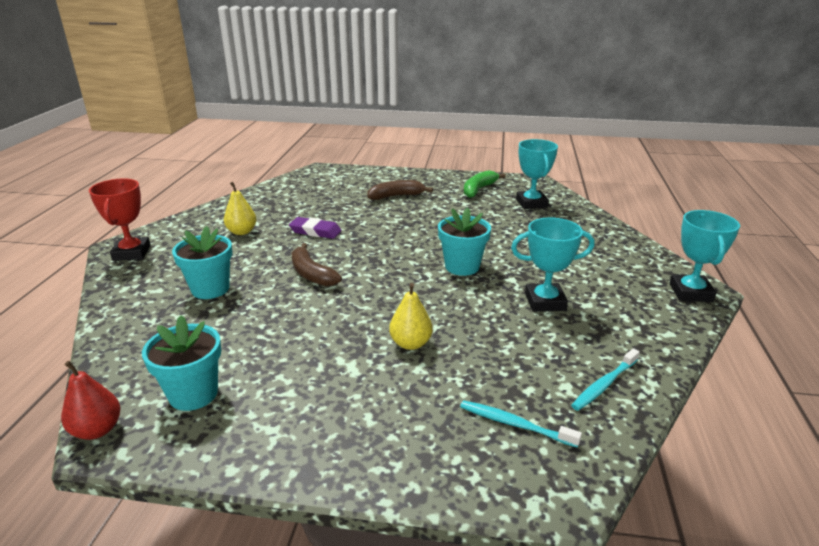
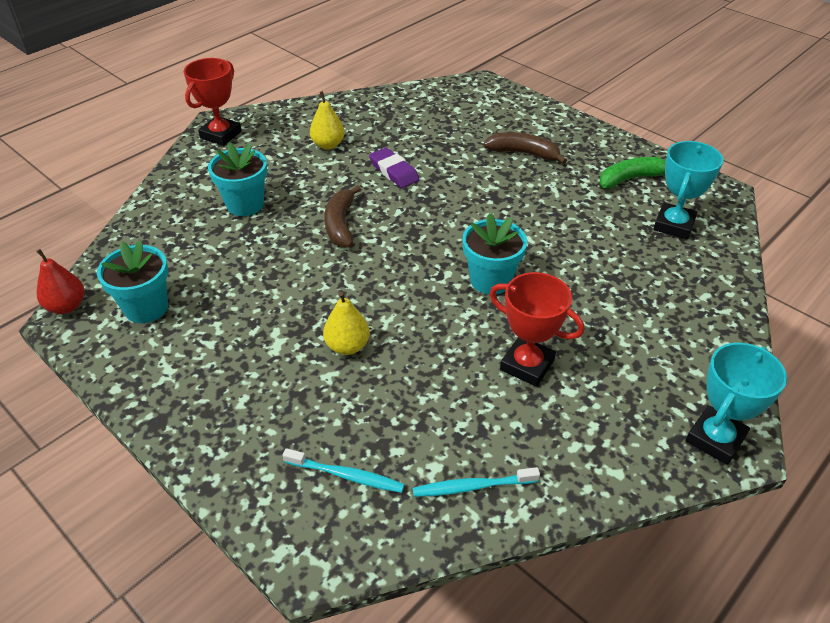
camera: 35 degrees right, 15 degrees up
turquoise toothbrush [460,400,582,448] -> turquoise toothbrush turned 135 degrees clockwise [283,448,405,493]
turquoise trophy [511,217,595,312] -> red trophy [490,272,584,387]

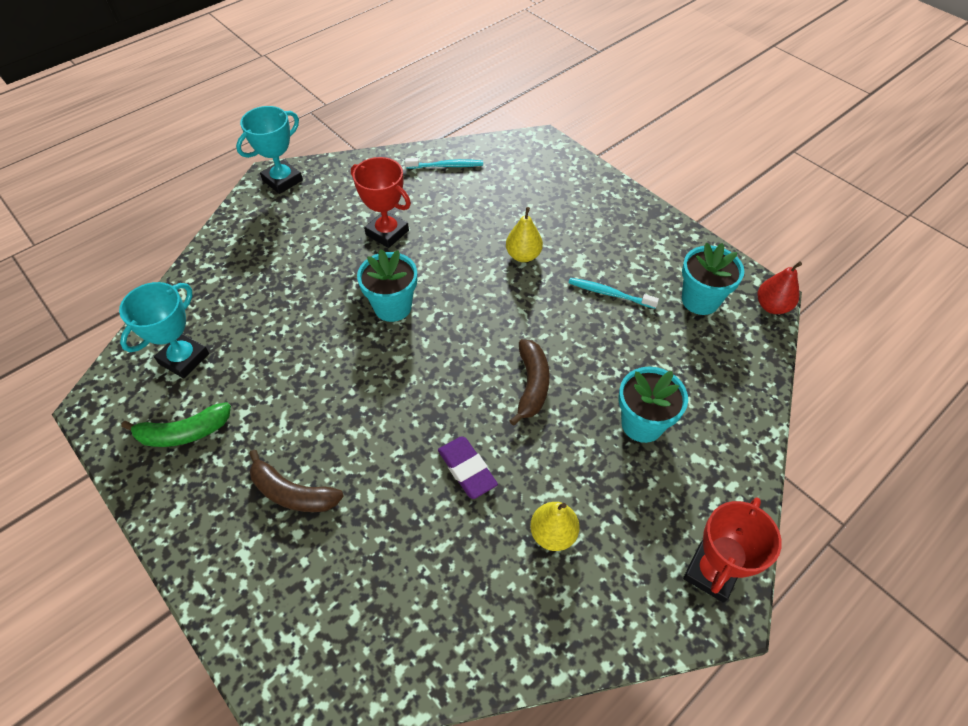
camera: 175 degrees left, 10 degrees up
turquoise toothbrush [283,448,405,493] -> turquoise toothbrush moved to [569,278,659,309]

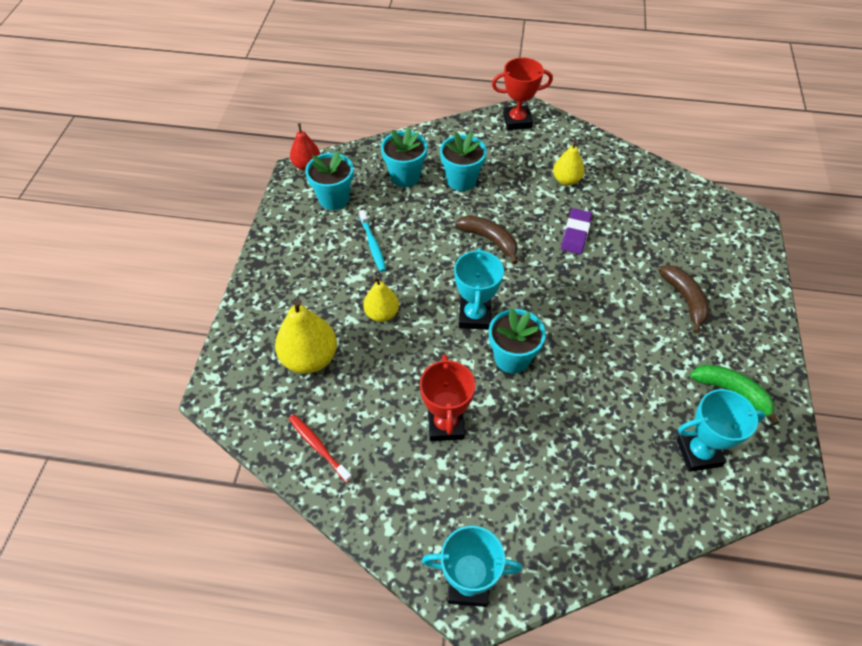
camera: 130 degrees left, 0 degrees up
turquoise toothbrush [405,158,483,169] -> red toothbrush [289,414,352,483]
brown banana [510,339,550,426] -> brown banana turned 75 degrees clockwise [455,215,518,264]
none -> yellow pear [275,299,337,374]
none -> turquoise flower pot [381,127,427,187]
none -> turquoise trophy [454,248,504,330]

